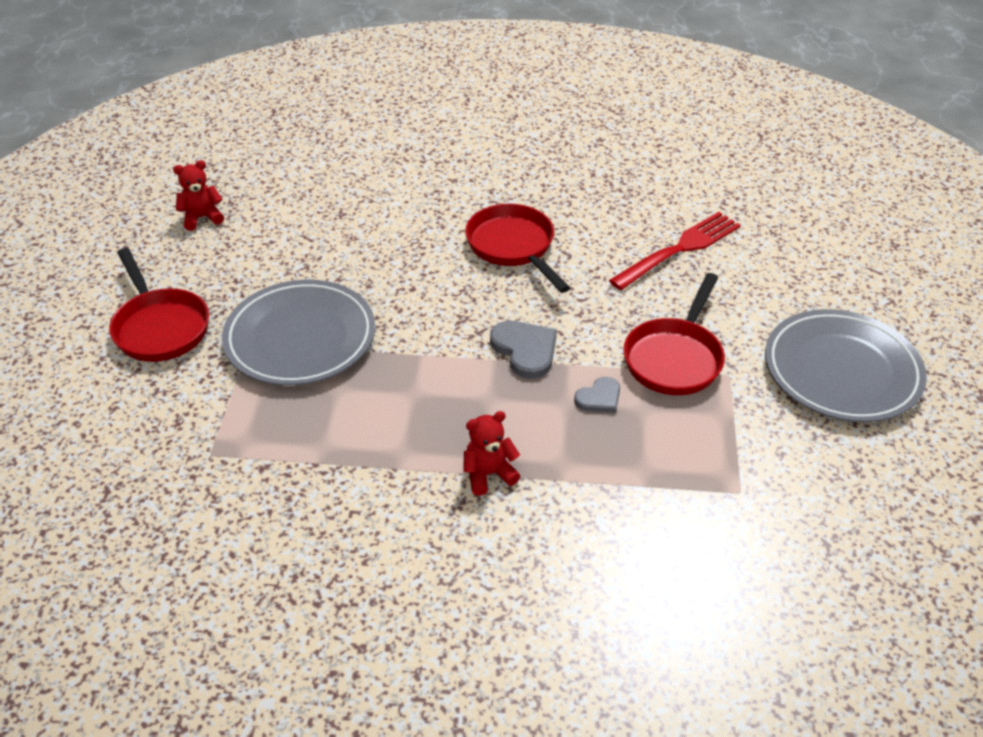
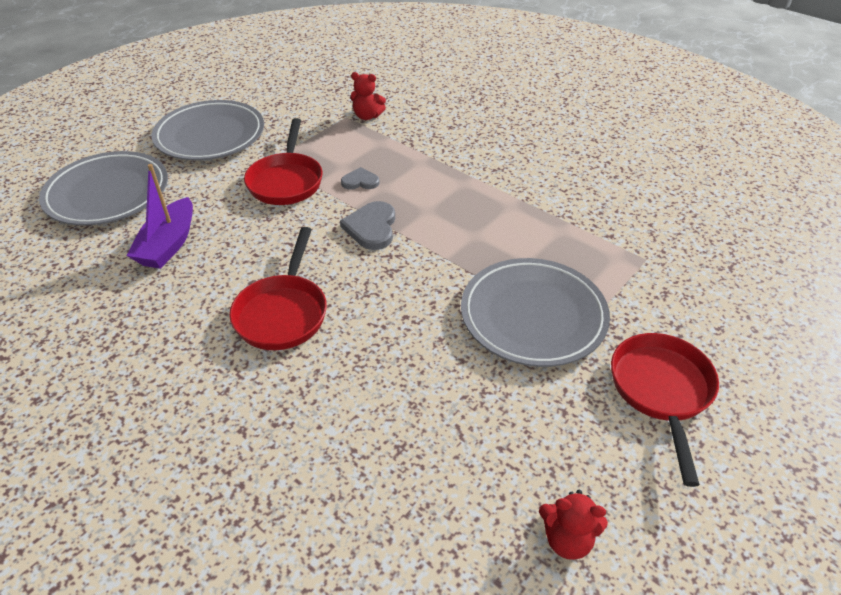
camera: 145 degrees left, 0 degrees up
red teddy bear [463,411,520,496] -> red teddy bear moved to [350,72,386,120]
red fork [609,212,741,290] -> purple boat [126,164,193,269]
red pan [623,273,725,395] -> red pan turned 120 degrees clockwise [244,118,323,205]
none -> grey plate [39,151,168,226]

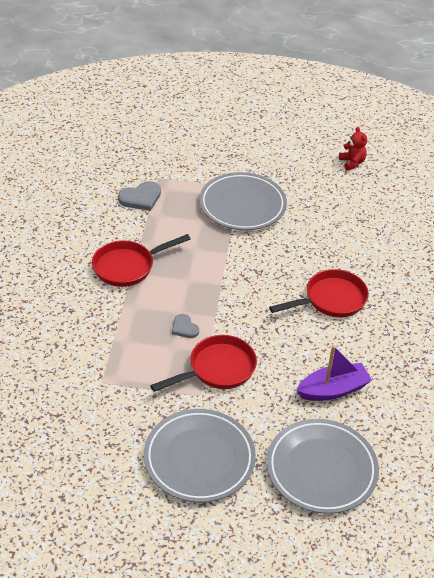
camera: 125 degrees left, 0 degrees up
grey heart [340,201,395,250] -> grey heart moved to [118,181,161,211]
red teddy bear [350,72,386,120] -> none
red pan [611,333,719,487] -> red pan moved to [92,234,190,287]

